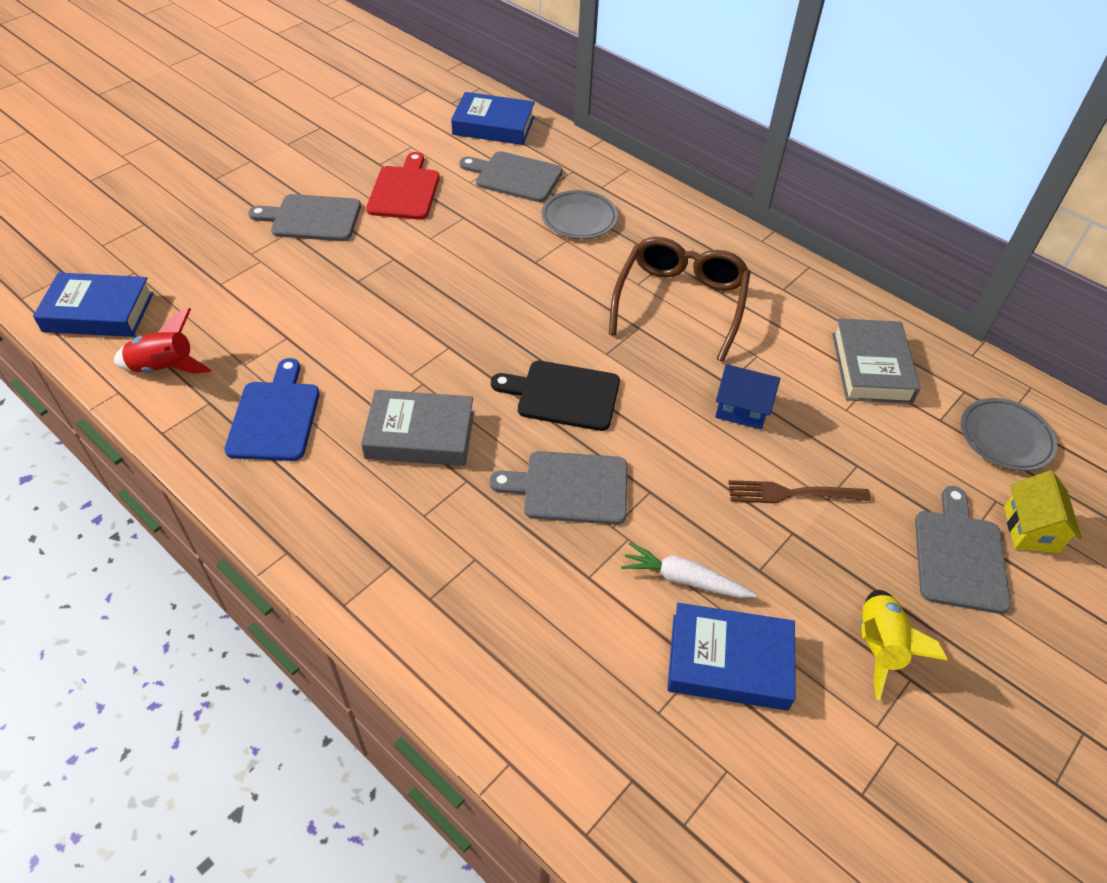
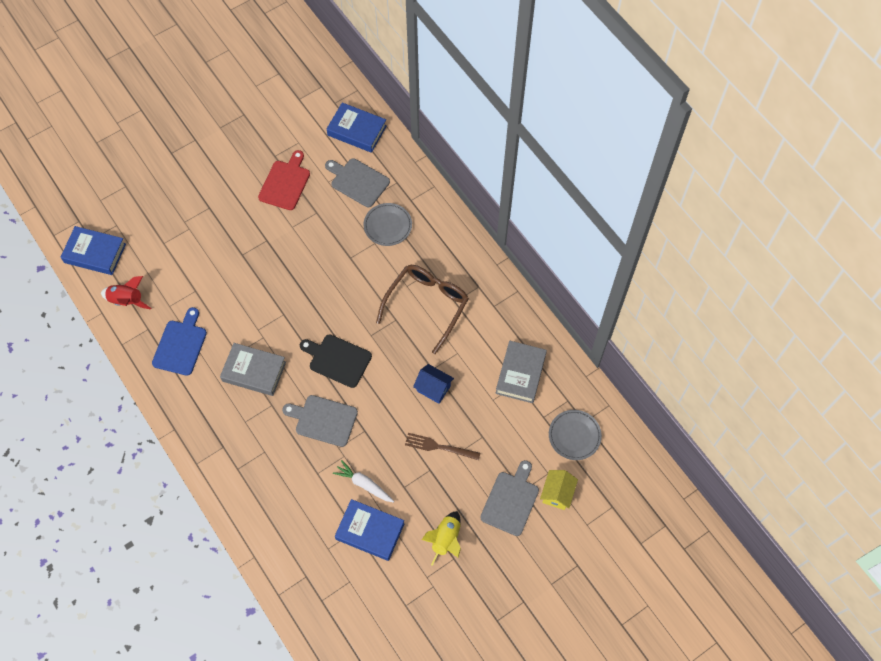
camera: 15 degrees right, 15 degrees up
grey cutting board [248,194,361,241] -> none

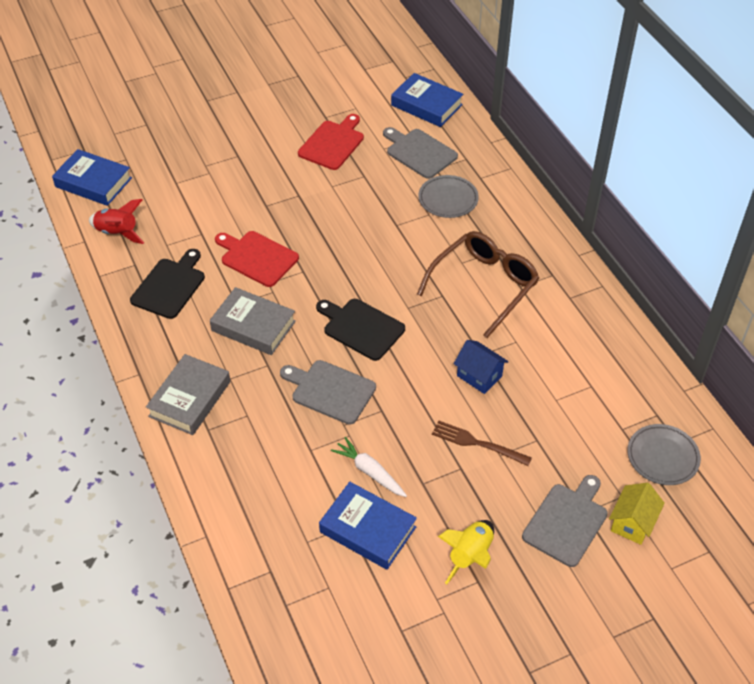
camera: 10 degrees right, 15 degrees down
blue cutting board [152,307,207,376] -> black cutting board [130,249,205,319]
grey book [495,341,547,403] -> grey book moved to [146,354,230,435]
none -> red cutting board [215,231,299,287]

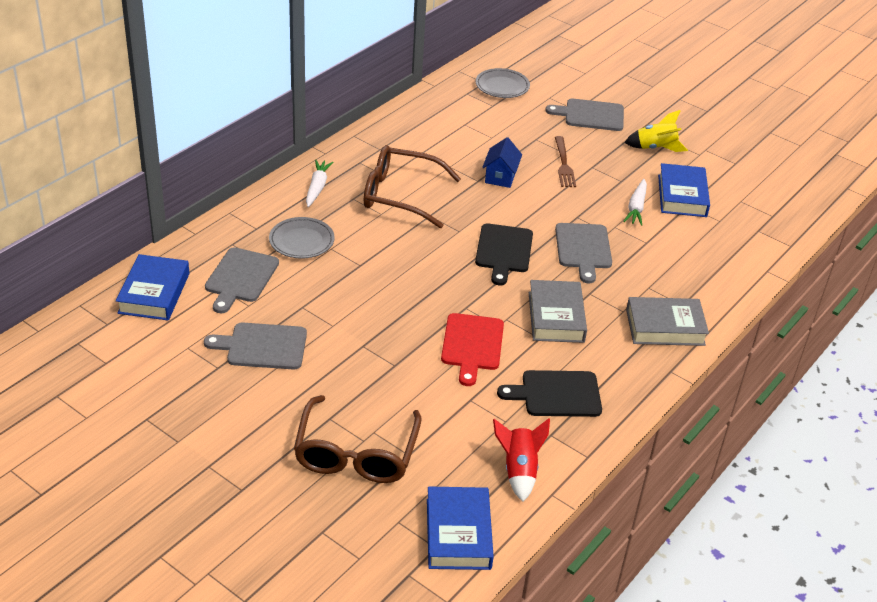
camera: 120 degrees left, 10 degrees down
red cutting board [298,114,364,170] -> grey cutting board [204,322,307,370]
yellow house [609,483,665,545] -> none
none -> brown glasses [294,395,422,483]
none -> white carrot [306,160,334,207]

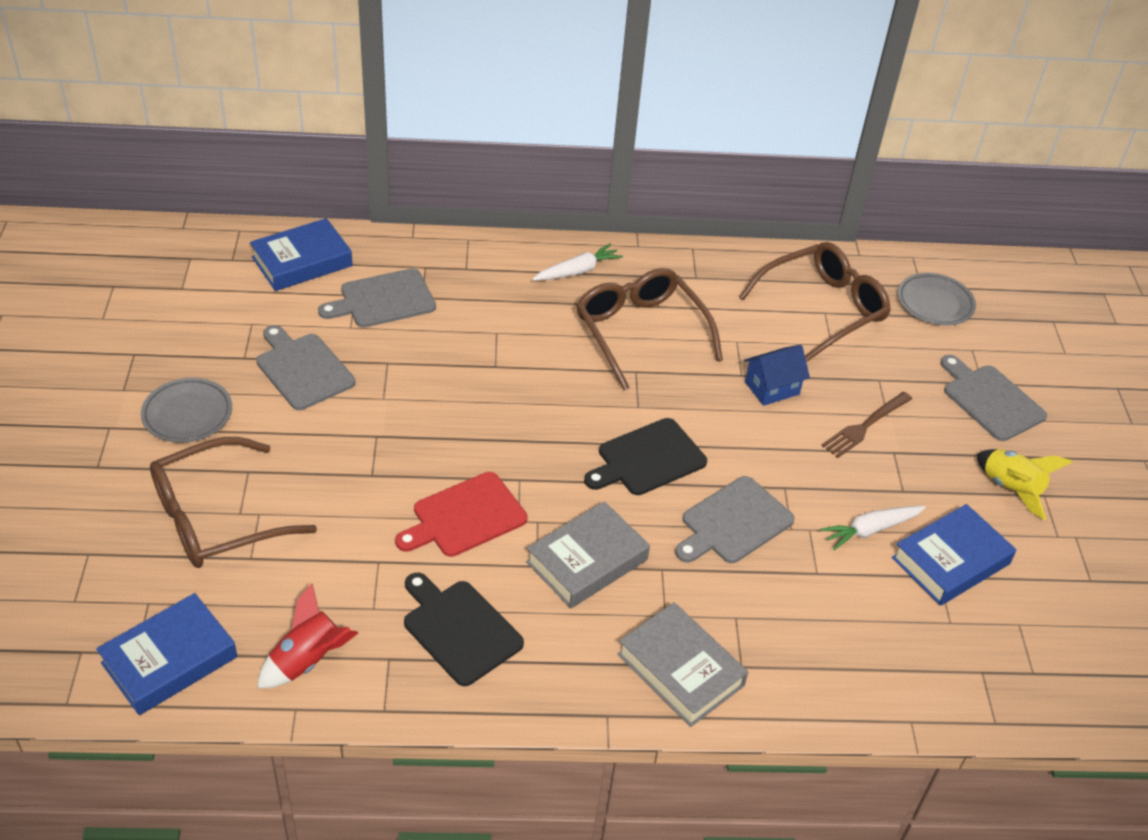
camera: 50 degrees right, 5 degrees up
grey plate [269,217,335,259] -> grey plate moved to [141,378,232,443]
none -> brown glasses [739,242,891,361]

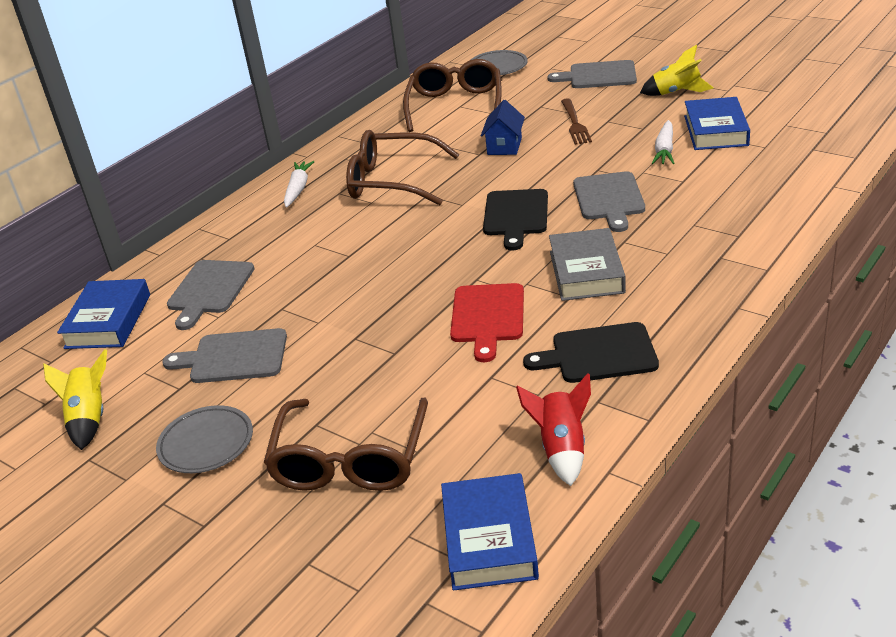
camera: 45 degrees left, 10 degrees down
grey book [618,602,748,727] -> none
none -> yellow rocket [43,349,107,450]

